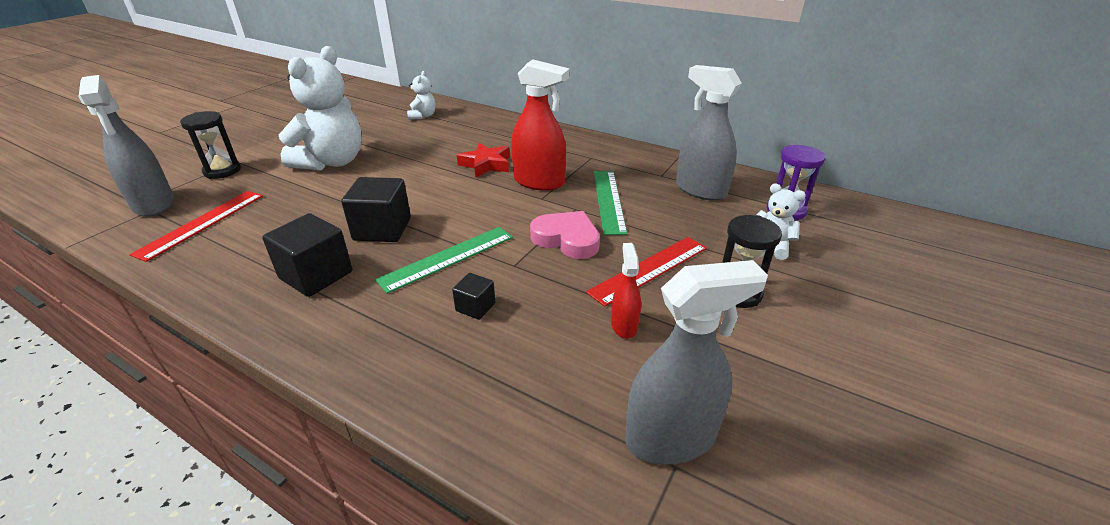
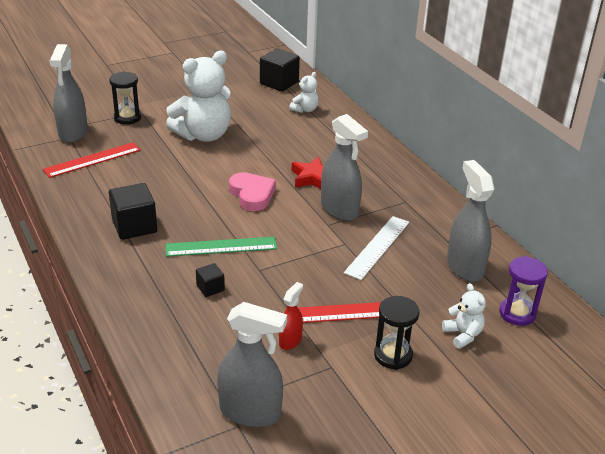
camera: 30 degrees right, 0 degrees up
black cube [341,177,411,242] -> black cube moved to [260,48,300,92]
red spray bottle [511,60,570,191] -> grey spray bottle [321,114,368,221]
pink heart [530,211,600,259] -> pink heart moved to [229,172,276,211]
green ruler [594,171,627,235] -> white ruler [344,216,409,280]

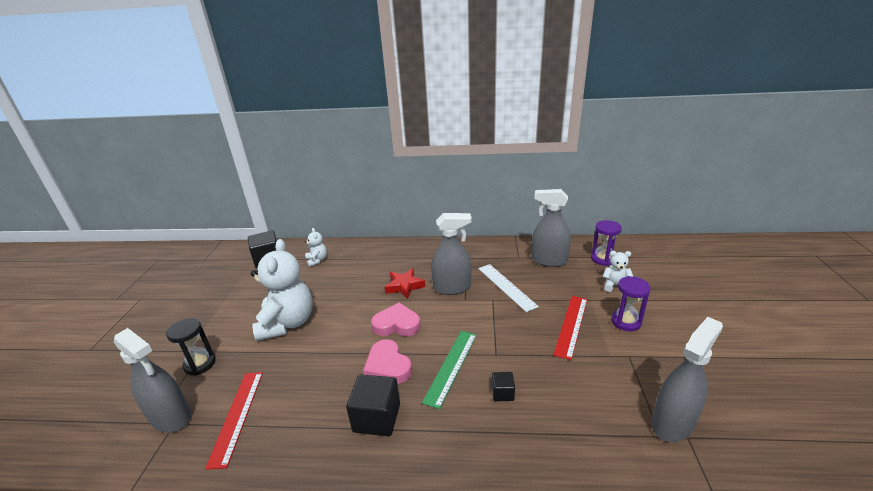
camera: 55 degrees left, 5 degrees down
red spray bottle [279,282,303,350] -> none
black hourglass [374,296,420,370] -> purple hourglass [611,276,651,331]
none -> pink heart [363,339,412,384]

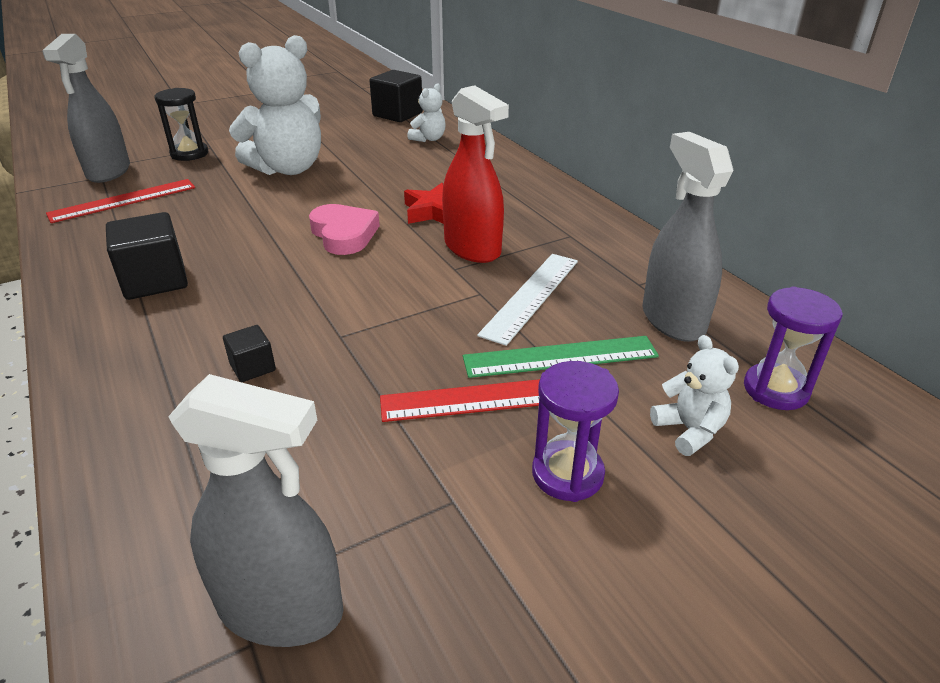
camera: 55 degrees right, 5 degrees up
pink heart [363,339,412,384] -> none
green ruler [422,331,477,409] -> green ruler moved to [463,336,659,378]
grey spray bottle [431,213,472,295] -> red spray bottle [442,85,509,263]

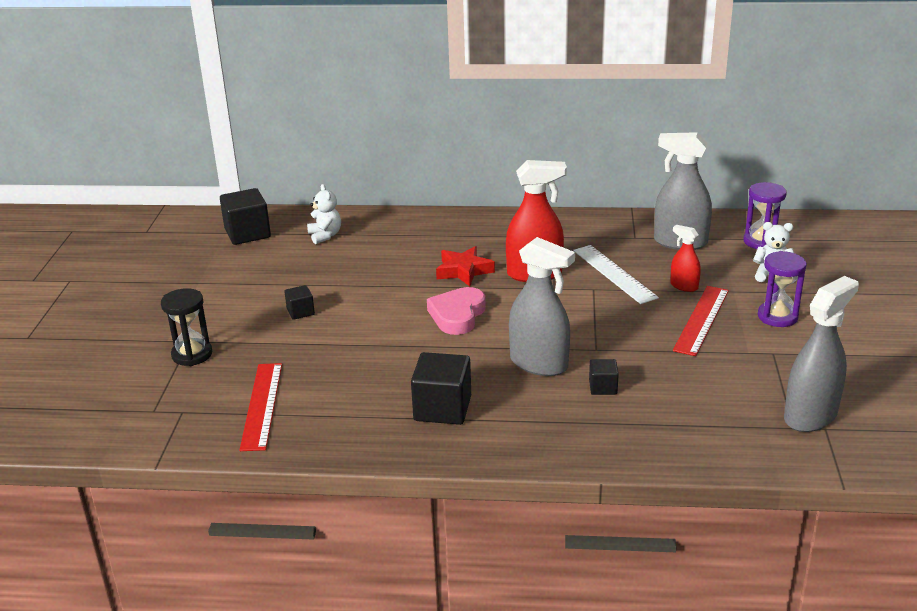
camera: 55 degrees left, 5 degrees down
grey spray bottle [42,34,130,183] -> grey spray bottle moved to [509,237,575,376]
white teddy bear [229,35,321,175] -> black cube [284,285,315,320]
pink heart [309,204,380,255] -> pink heart turned 75 degrees counterclockwise [427,287,486,335]
green ruler [463,336,659,378] -> red spray bottle [670,225,701,292]

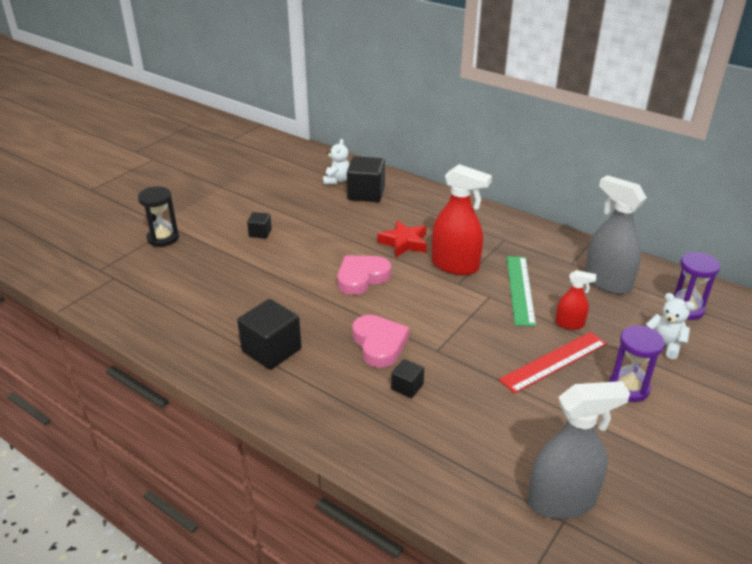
camera: 30 degrees right, 5 degrees up
black cube [220,188,271,245] -> black cube moved to [347,156,385,202]
red ruler [239,363,282,451] -> none
grey spray bottle [509,237,575,376] -> pink heart [352,315,409,368]
white ruler [573,245,659,304] -> green ruler [507,256,536,326]
red spray bottle [670,225,701,292] -> red spray bottle turned 120 degrees clockwise [555,270,596,330]

